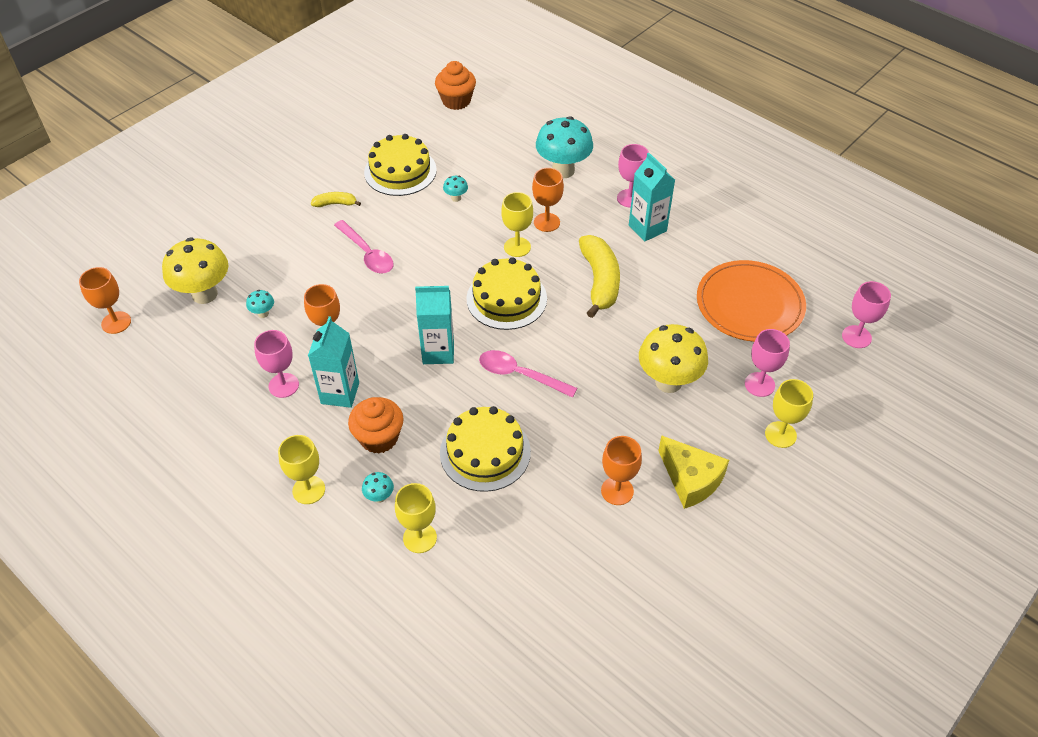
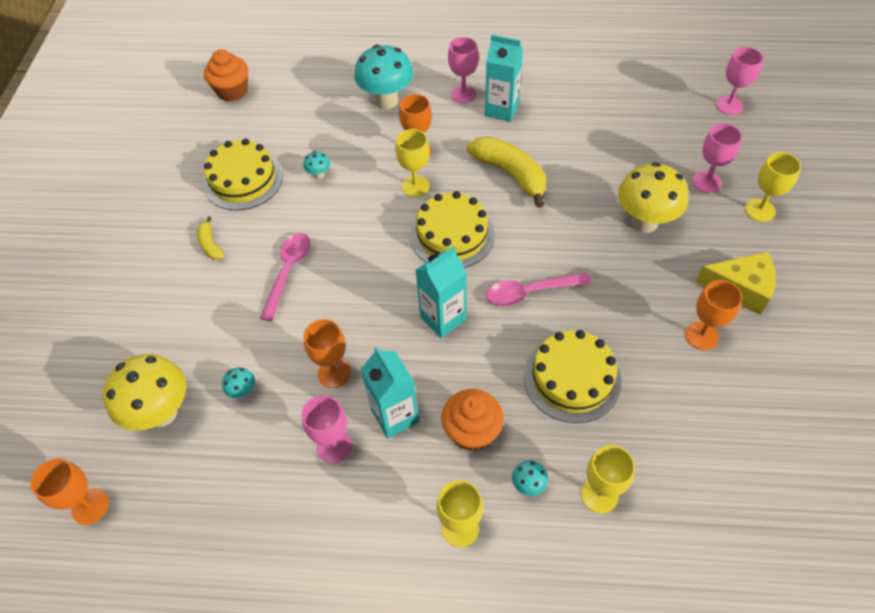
camera: 35 degrees left, 5 degrees up
yellow banana [311,192,361,207] -> yellow banana turned 75 degrees counterclockwise [197,217,224,260]
pink spoon [334,220,394,273] -> pink spoon turned 90 degrees counterclockwise [260,233,310,321]
orange plate [697,260,806,342] -> none

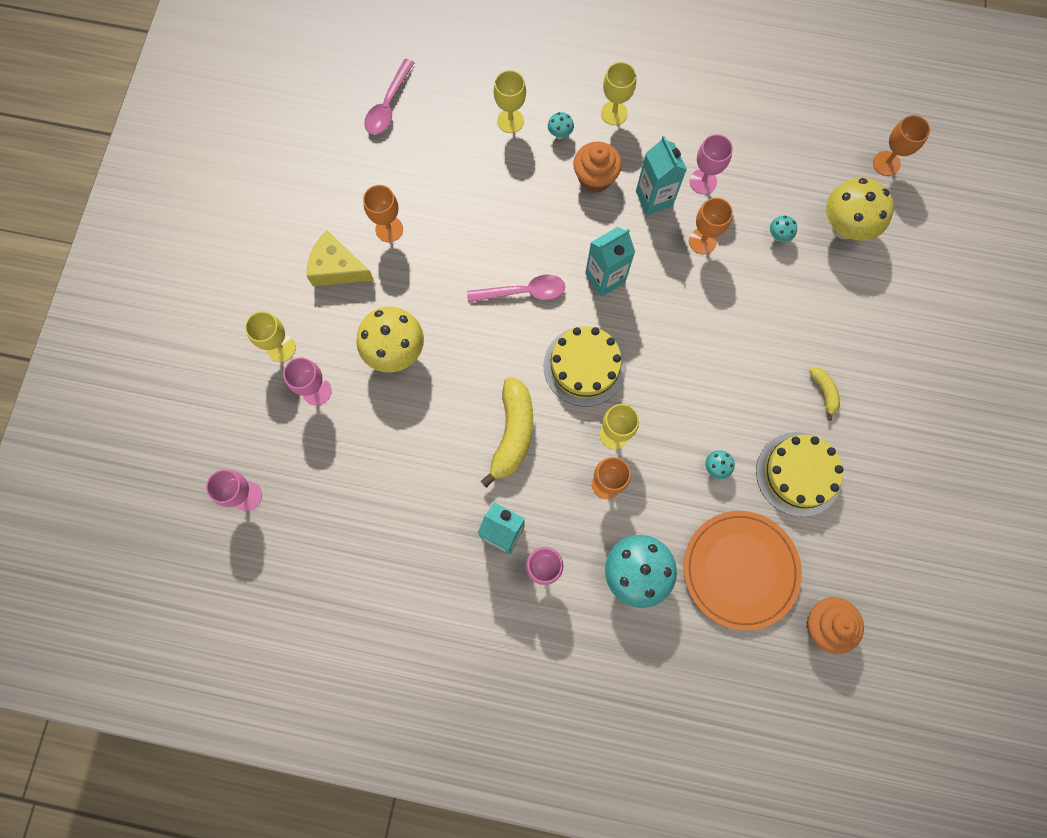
camera: 175 degrees left, 20 degrees up
pink spoon [260,233,310,321] -> pink spoon moved to [364,59,414,135]
yellow banana [467,137,546,208] -> yellow banana turned 135 degrees counterclockwise [481,377,533,488]
yellow cake [524,330,621,423] -> none
none -> orange plate [684,511,802,630]

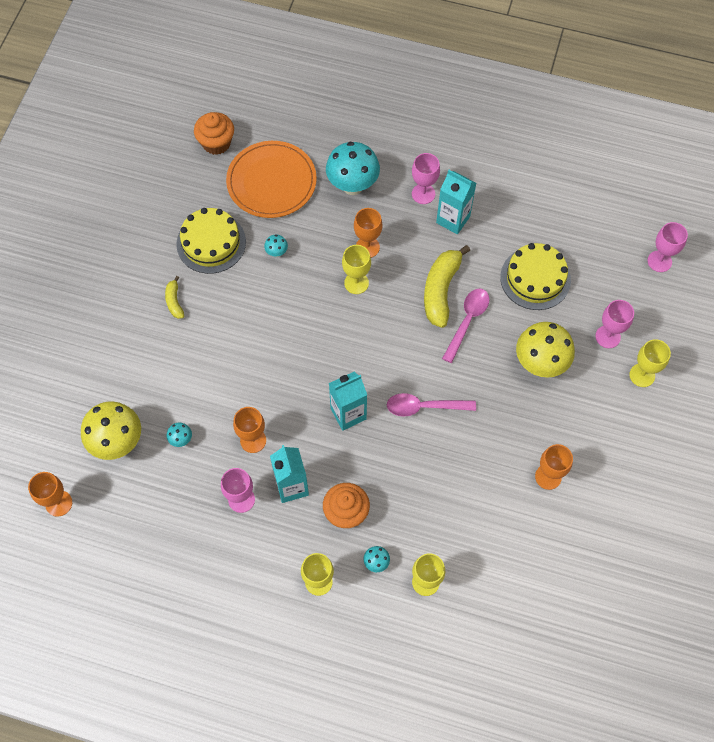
camera: 175 degrees left, 10 degrees down
yellow cheese [306,230,374,286] -> none
pink spoon [364,59,414,135] -> pink spoon moved to [442,289,490,363]
yellow cake [544,326,626,407] -> yellow cake moved to [500,243,571,310]

